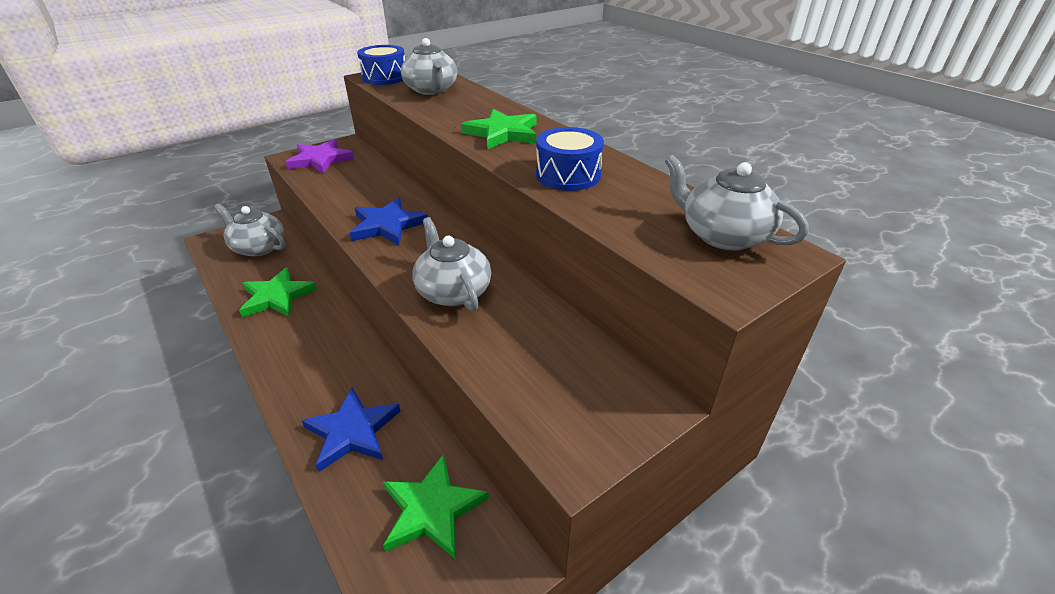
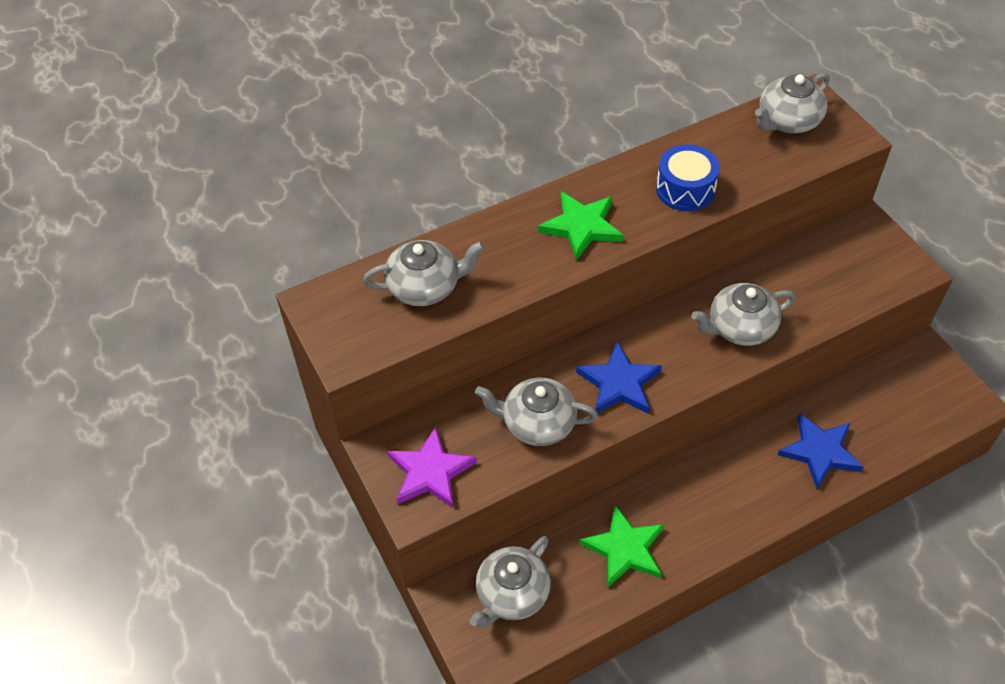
camera: 80 degrees left, 15 degrees up
blue drum [357,45,405,85] -> none
green star [383,454,489,560] -> none
none -> grey teapot [475,378,598,446]

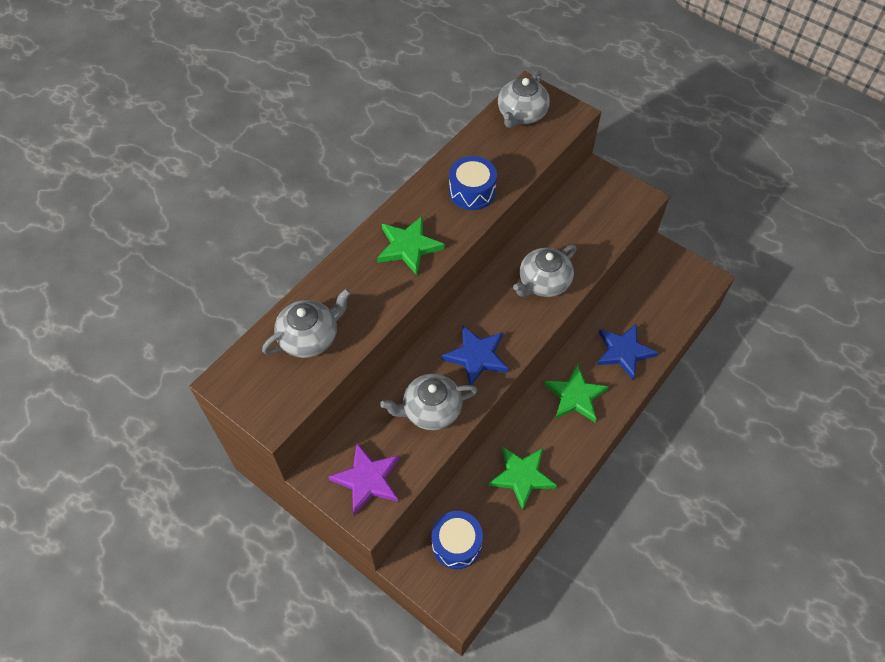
camera: 25 degrees left, 5 degrees up
grey teapot [469,536,551,627] -> blue drum [432,511,483,569]
none -> green star [544,364,609,422]

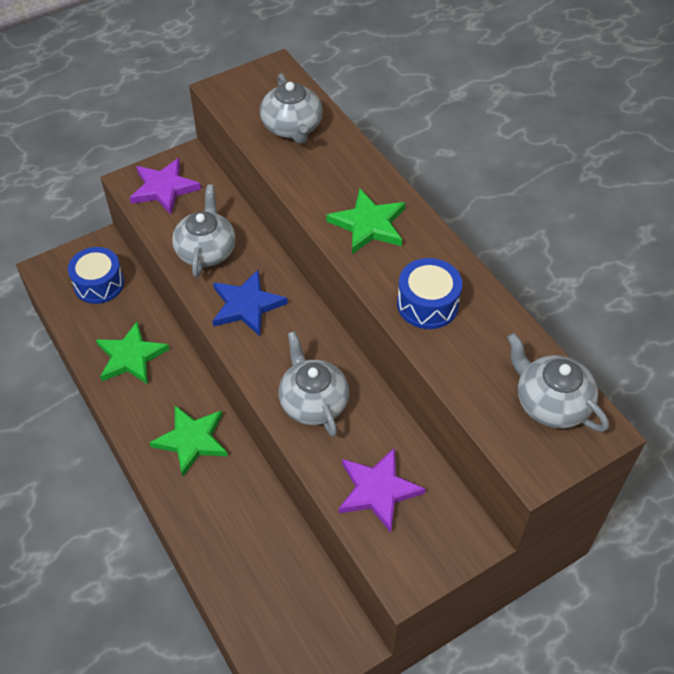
camera: 110 degrees right, 5 degrees down
blue star [597,324,658,380] -> none
none -> purple star [338,447,426,532]

